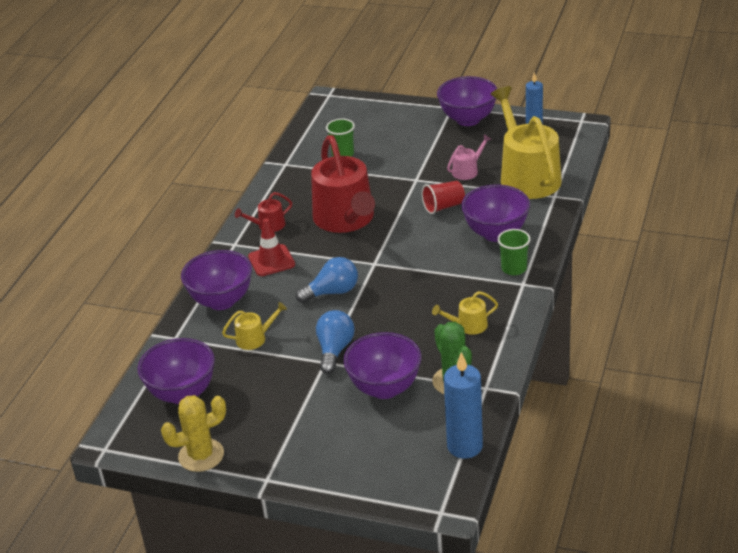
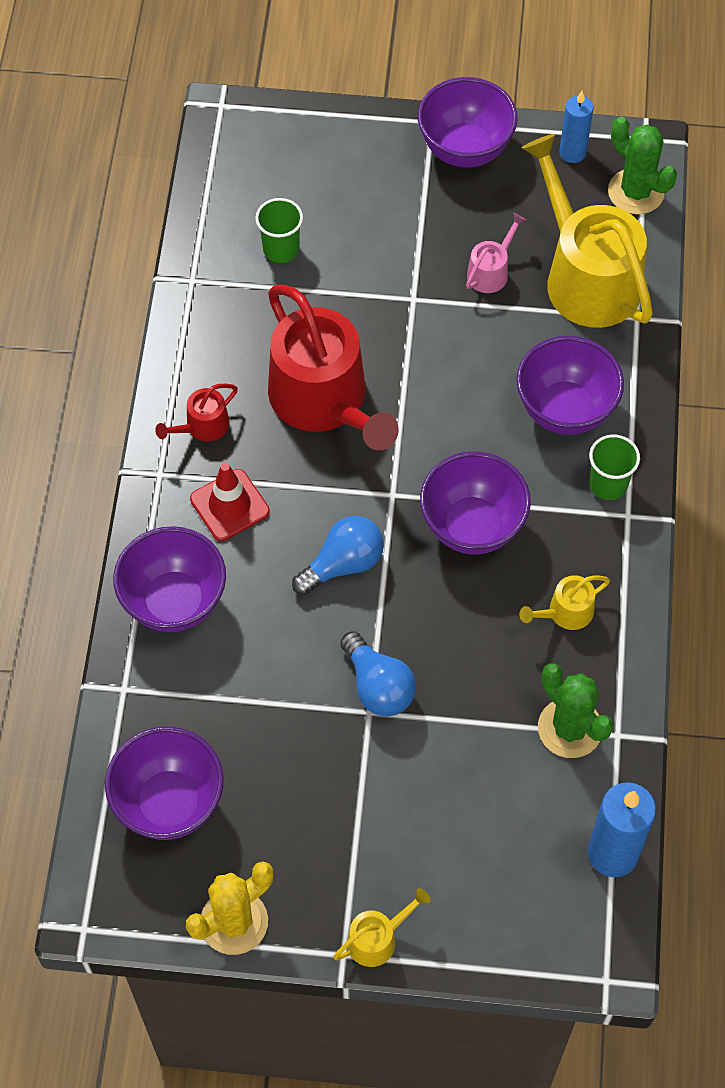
camera: 15 degrees left, 25 degrees up
yellow watering can [222,302,287,350] -> yellow watering can moved to [333,888,431,967]
blue light bulb [316,310,355,374] -> blue light bulb turned 150 degrees clockwise [340,631,416,716]
purple bowl [343,332,422,399] -> purple bowl moved to [420,452,531,554]
red cup [422,181,465,214] -> none
none -> green cactus [608,117,677,214]

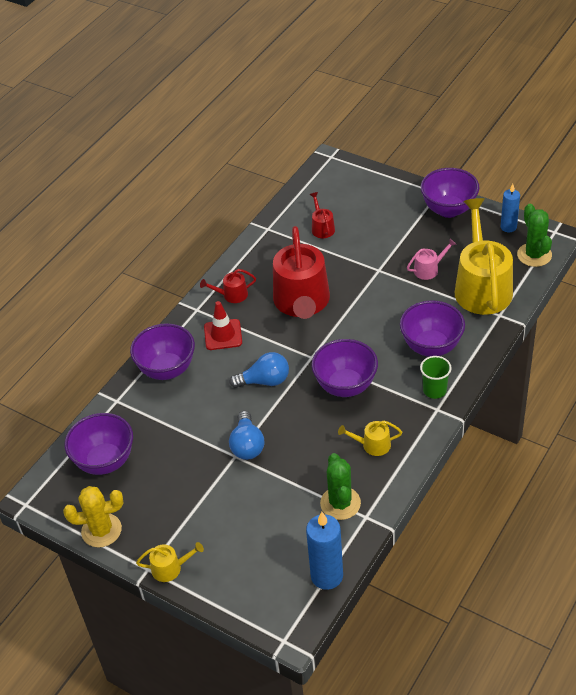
camera: 30 degrees right, 15 degrees down
green cup [255,198,303,263] -> red watering can [310,192,335,238]

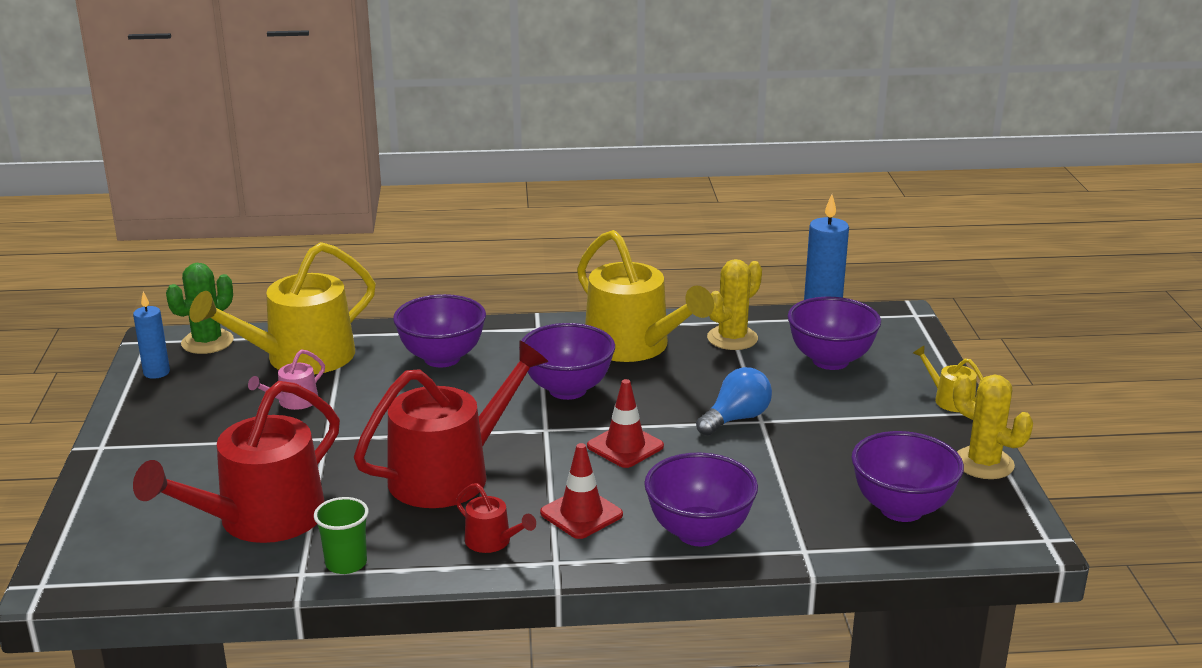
camera: 130 degrees left, 20 degrees down
blue light bulb [230,352,289,388] -> red traffic cone [587,379,664,468]
red watering can [310,192,335,238] -> red watering can [133,381,340,543], size x2.32
green cactus [320,453,361,520] -> yellow cactus [707,259,762,350]
yellow watering can [338,421,402,456] -> yellow watering can [577,230,714,362], size x2.32
pink watering can [407,239,457,280] -> pink watering can turned 75 degrees counterclockwise [248,349,325,410]
green cup [420,356,452,399] -> green cup moved to [314,497,369,574]
purple bowl [421,168,479,218] -> purple bowl moved to [788,297,881,370]

